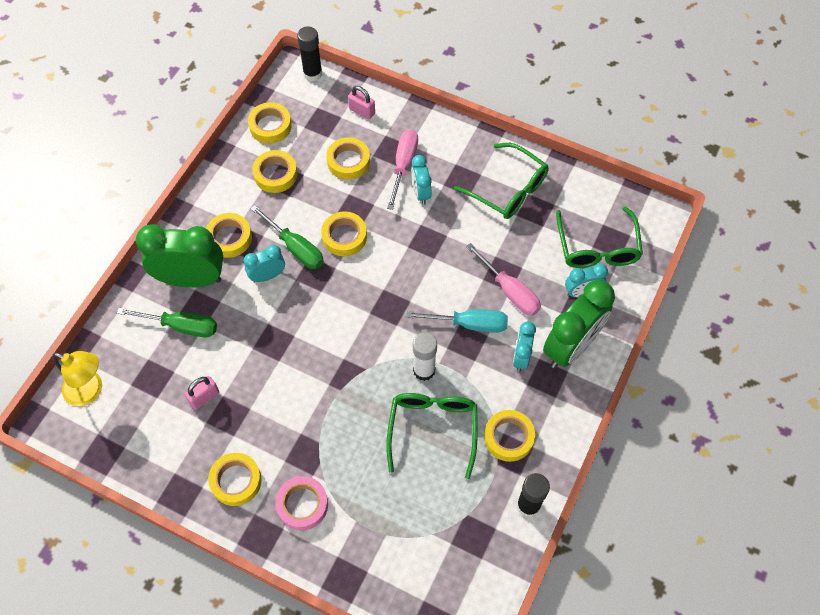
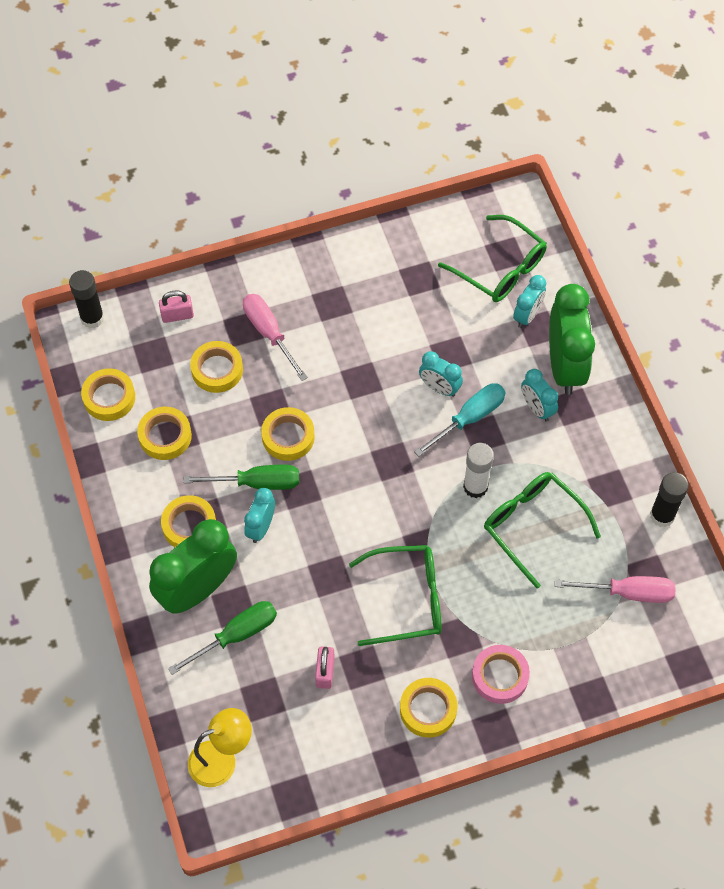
camera: 45 degrees left, 0 degrees up
turquoise clock [411,155,432,205] -> turquoise clock moved to [419,351,463,397]
green glasses [454,143,549,219] -> green glasses moved to [349,545,442,646]
pink screwdriver [466,243,541,316] -> pink screwdriver moved to [555,576,676,603]
yellow tape [484,410,535,462] -> none

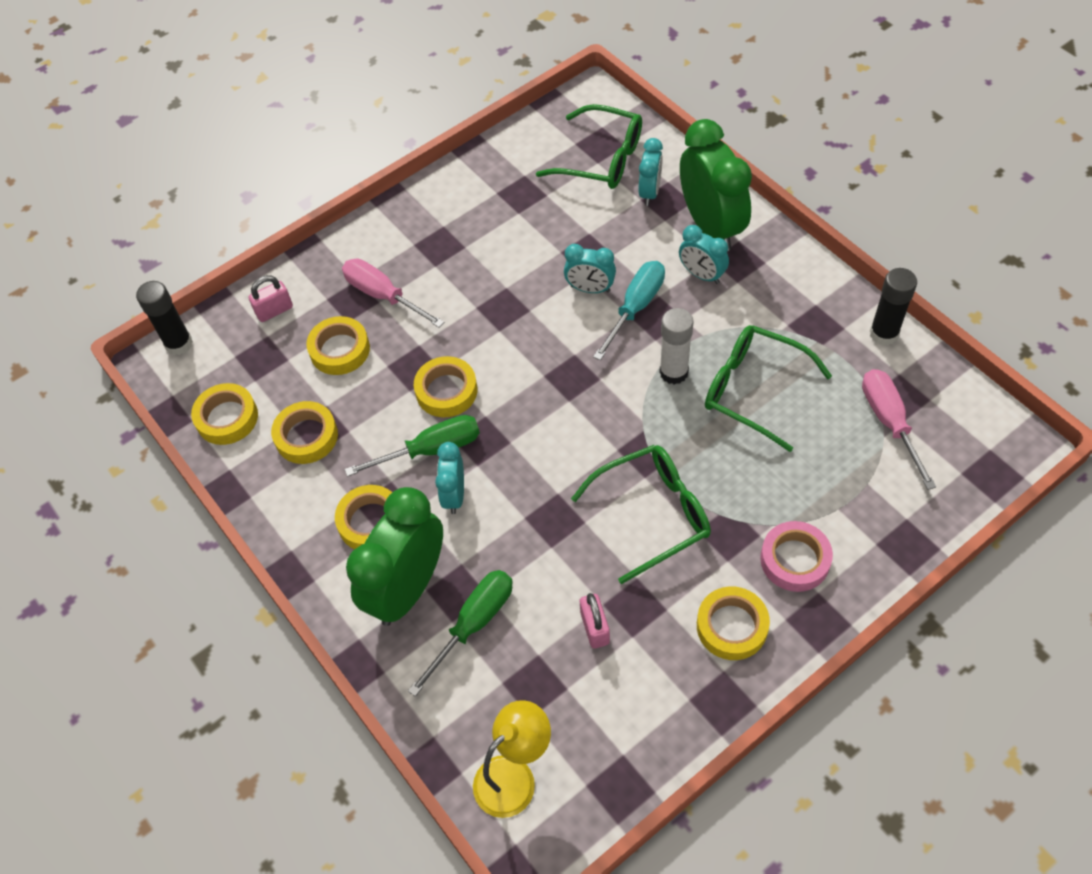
camera: 15 degrees left, 5 degrees down
pink screwdriver [555,576,676,603] -> pink screwdriver turned 90 degrees counterclockwise [862,369,936,490]

